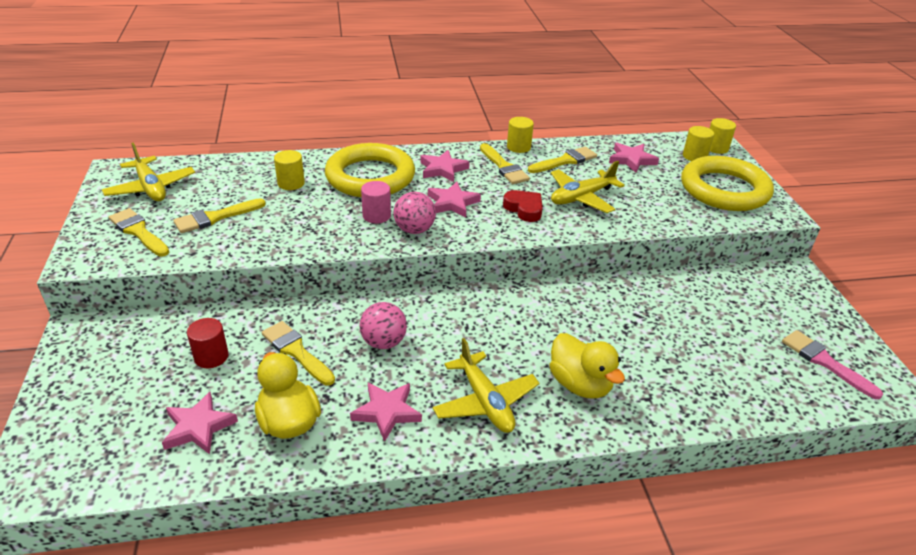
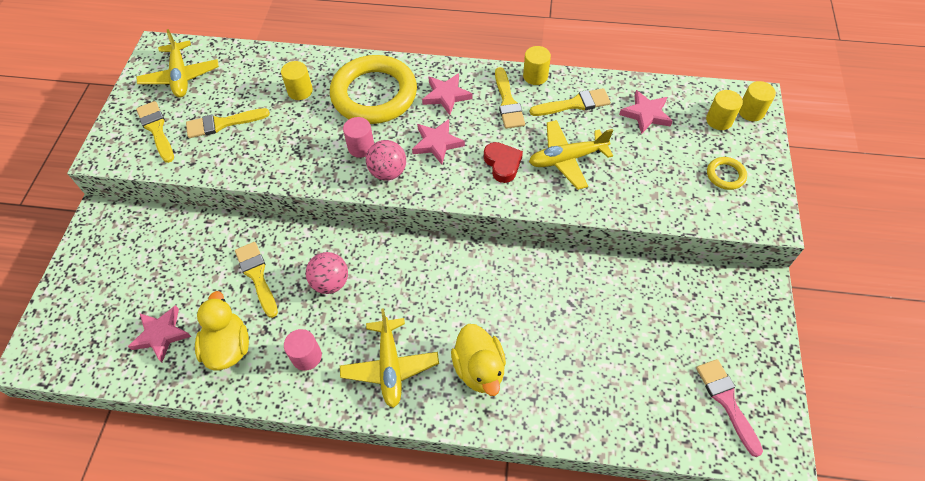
camera: 20 degrees right, 20 degrees up
red cylinder [187,318,229,368] -> none
pink star [350,383,422,442] -> pink cylinder [284,329,322,371]
yellow ring [681,156,774,211] -> yellow ring [707,157,747,190], size x0.41

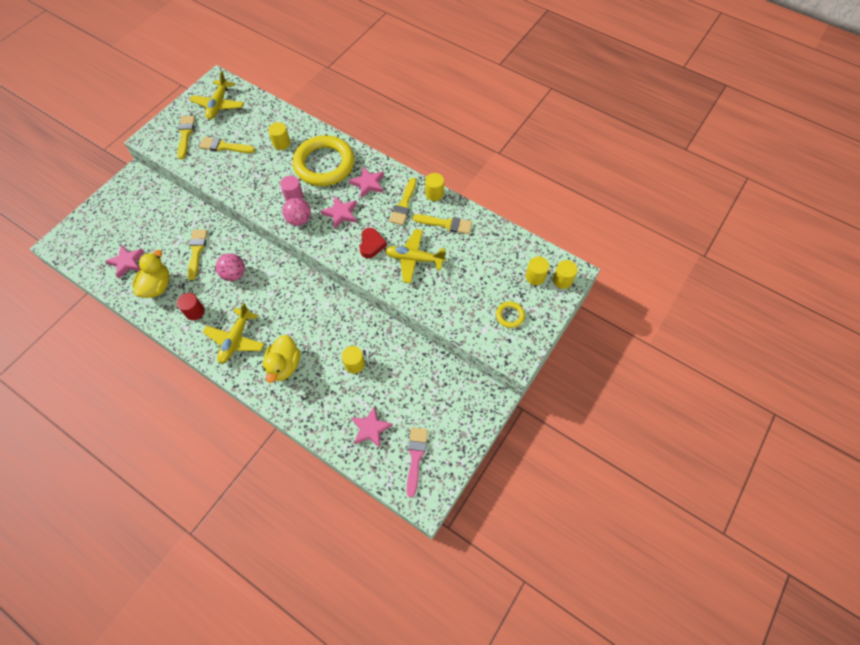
camera: 25 degrees right, 5 degrees up
pink cylinder [284,329,322,371] -> red cylinder [177,293,205,320]
pink star [619,90,673,134] -> pink star moved to [351,406,393,448]
none -> yellow cylinder [342,346,365,374]

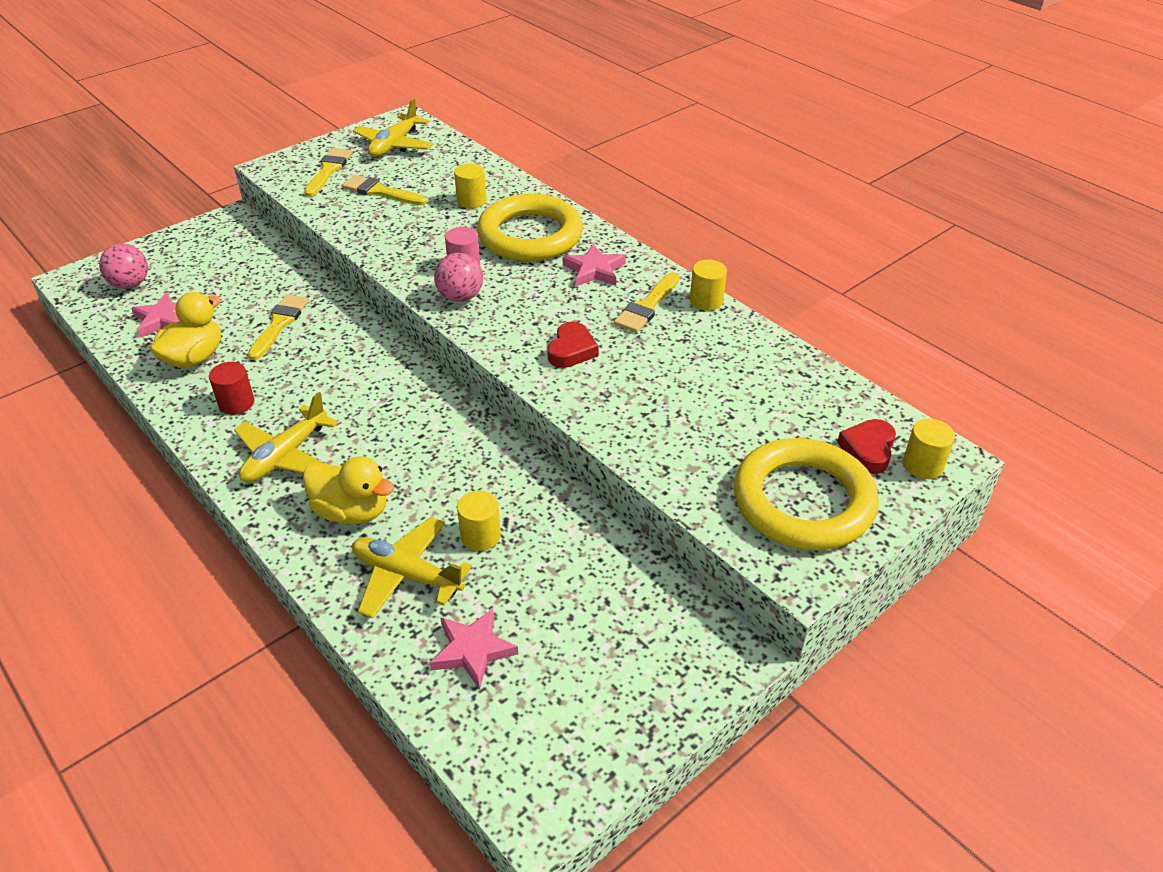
camera: 15 degrees right, 20 degrees down
pink ball [216,253,245,281] -> pink ball moved to [99,244,148,289]
yellow duck [263,335,300,383] -> yellow duck turned 90 degrees counterclockwise [303,456,394,524]
pink star [321,196,357,229] -> none
yellow plane [385,229,446,283] -> yellow plane moved to [352,517,472,619]
pink brush [407,427,428,498] -> none
yellow brush [413,214,472,234] -> none
yellow ring [496,301,525,328] -> yellow ring [734,438,879,550], size x2.42
yellow cylinder [526,256,549,285] -> red heart [837,419,896,474]

